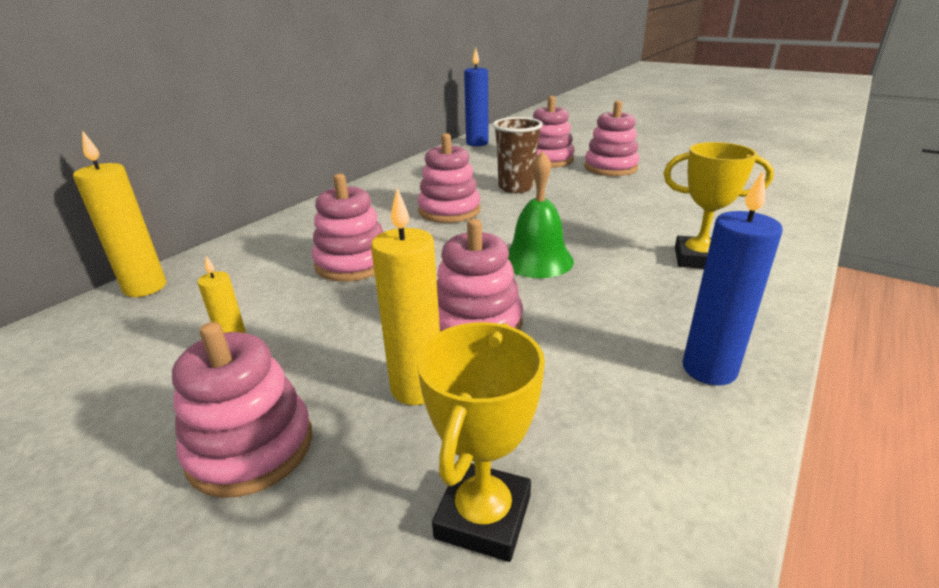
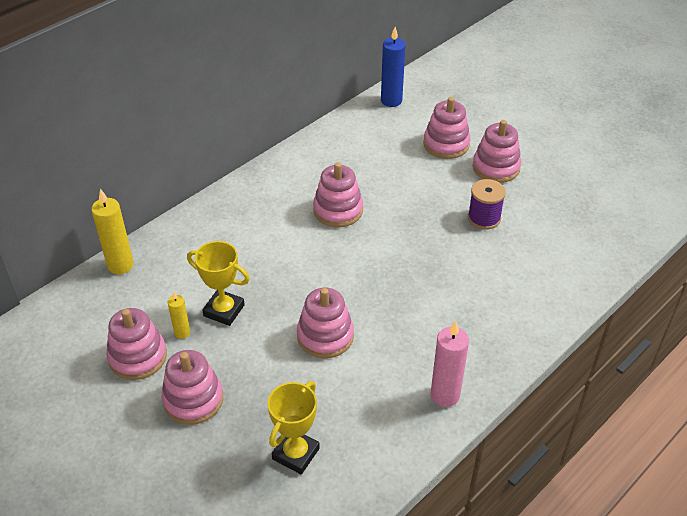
camera: 10 degrees right, 15 degrees up
pink stacking toy [312,174,383,282] -> pink stacking toy moved to [106,308,167,380]
yellow candle [371,188,440,405] -> none
brown cup [493,117,543,193] -> none
green bell [508,151,574,278] -> none
yellow trophy [663,142,774,269] -> yellow trophy moved to [187,241,249,326]
blue candle [682,171,783,385] -> pink candle [430,321,469,407]
none -> purple spool [468,179,506,230]

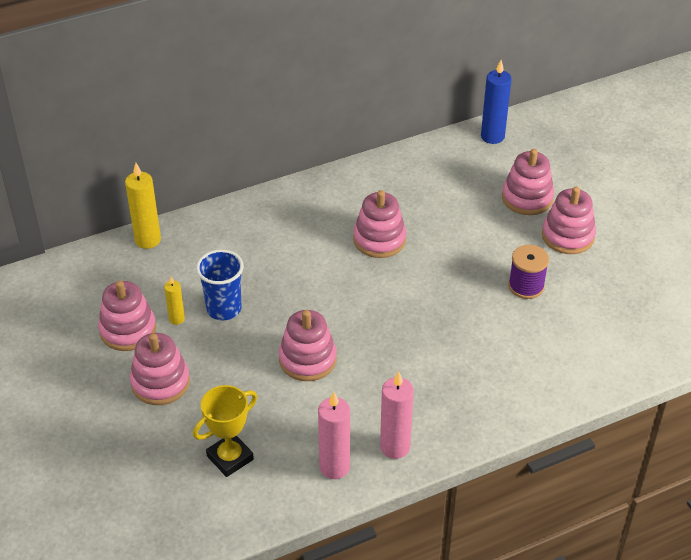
camera: 20 degrees right, 0 degrees up
yellow trophy [187,241,249,326] -> blue cup [196,249,244,320]
none -> pink candle [318,392,350,479]

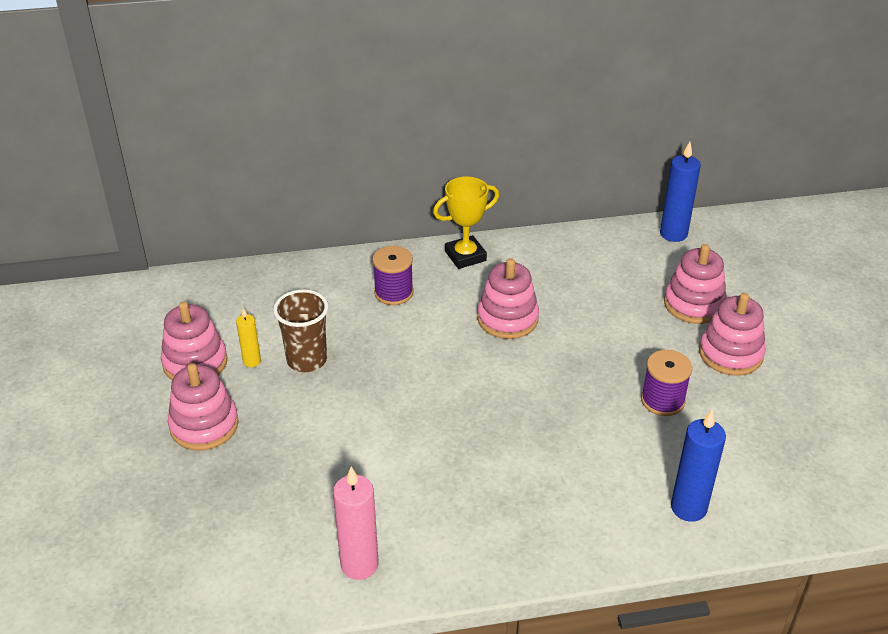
camera: 15 degrees right, 5 degrees down
yellow candle [125,163,161,249] -> none
yellow trophy [193,385,257,477] -> yellow trophy moved to [433,176,499,269]
blue cup [196,249,244,320] -> brown cup [273,289,329,372]
pink stacking toy [279,310,337,381] -> none
pink candle [380,371,414,459] -> none
none -> purple spool [372,246,414,305]
none -> blue candle [671,410,726,522]

